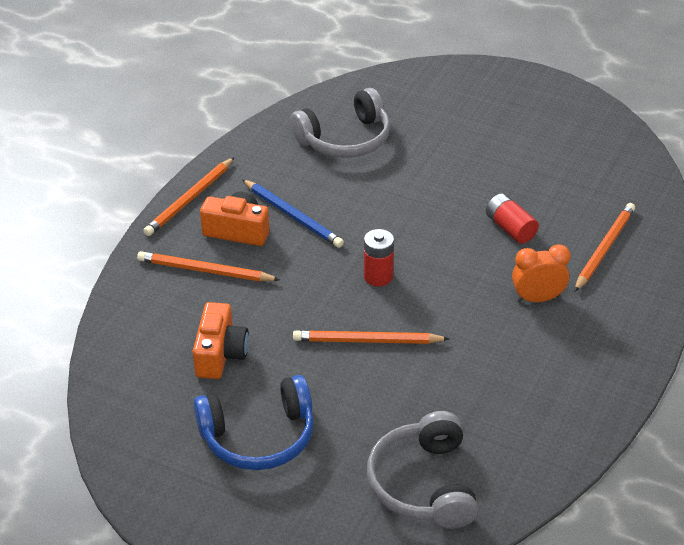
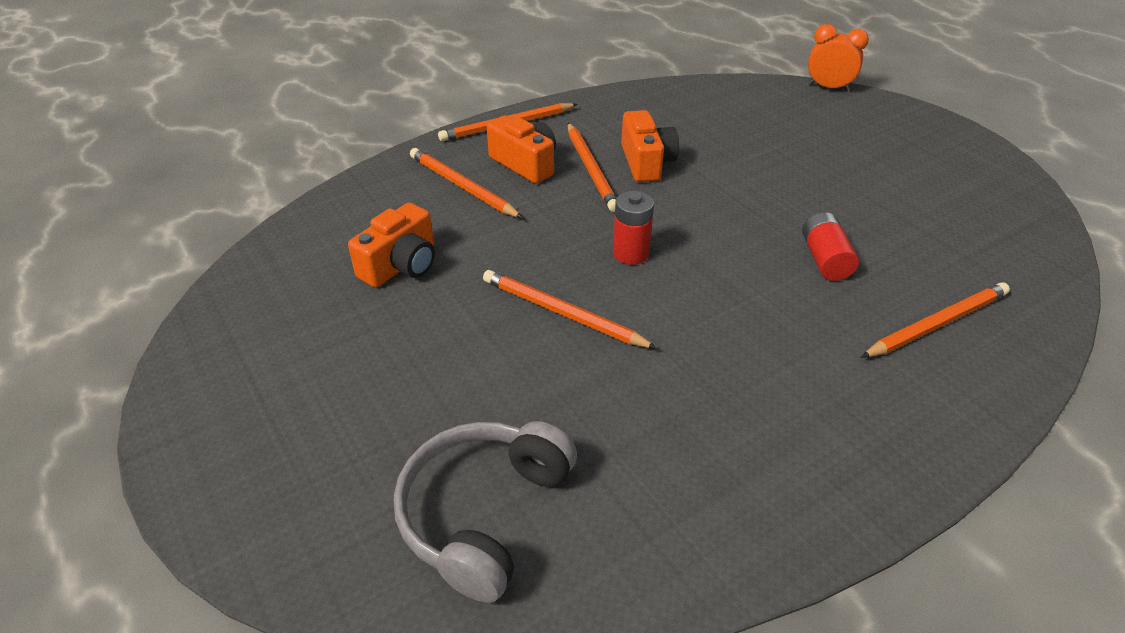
camera: 30 degrees right, 0 degrees up
blue headphones [194,375,314,470] -> none
blue pencil [242,179,344,248] -> orange pencil [568,123,617,212]
grey headphones [290,88,390,158] -> none
orange clock [512,244,571,302] -> orange clock moved to [808,24,869,91]
none -> orange camera [621,110,679,182]

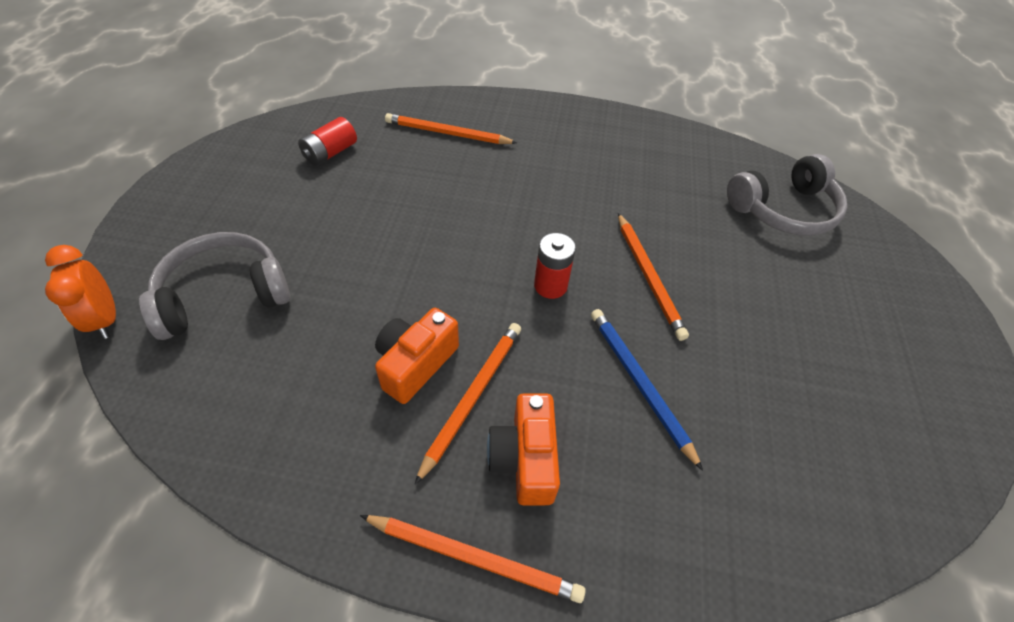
camera: 140 degrees left, 10 degrees up
orange camera [348,203,435,288] -> none
orange pencil [410,148,523,218] -> none
red battery [802,212,859,281] -> red battery moved to [298,117,357,166]
none -> grey headphones [139,232,290,340]
none -> blue pencil [591,309,703,471]

